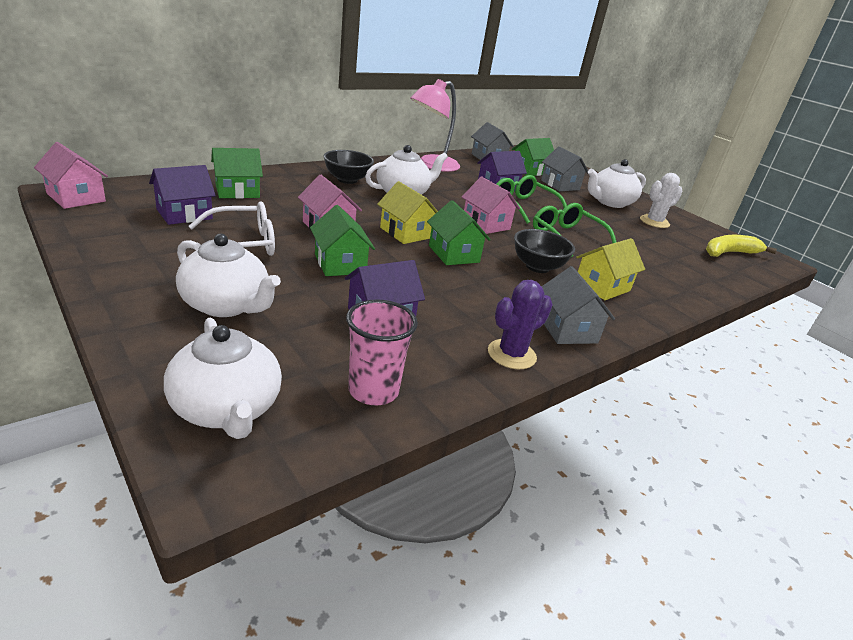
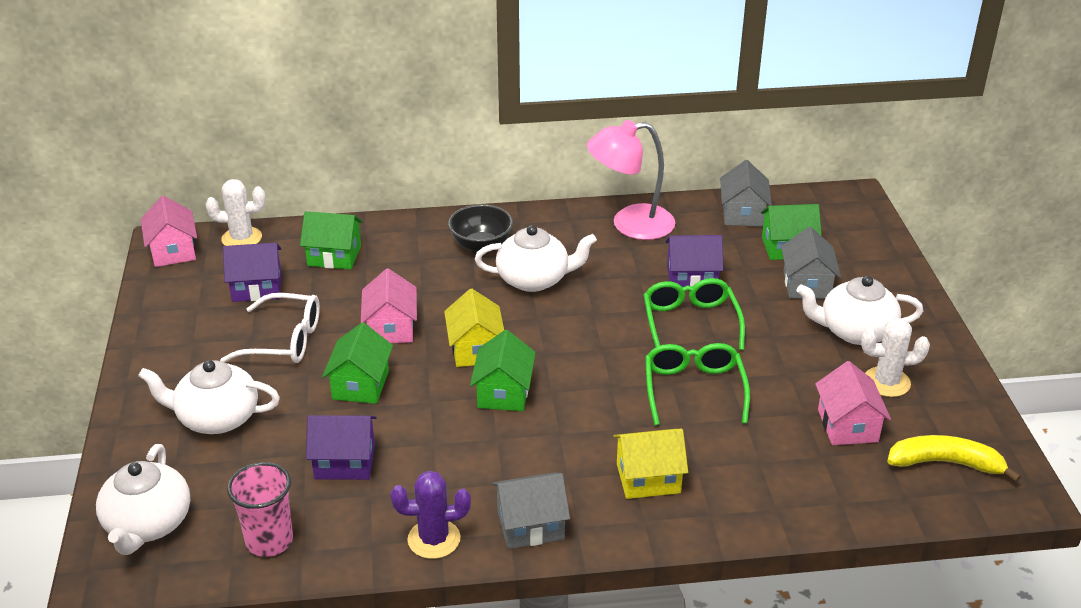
camera: 35 degrees right, 5 degrees up
white teapot [176,233,281,317] -> white teapot turned 120 degrees clockwise [138,360,280,434]
pink house [462,177,520,234] -> pink house moved to [815,361,891,445]
black bowl [514,229,575,273] -> none
grey house [541,266,615,344] -> grey house turned 60 degrees clockwise [492,472,570,549]
none -> white cactus [206,179,266,246]

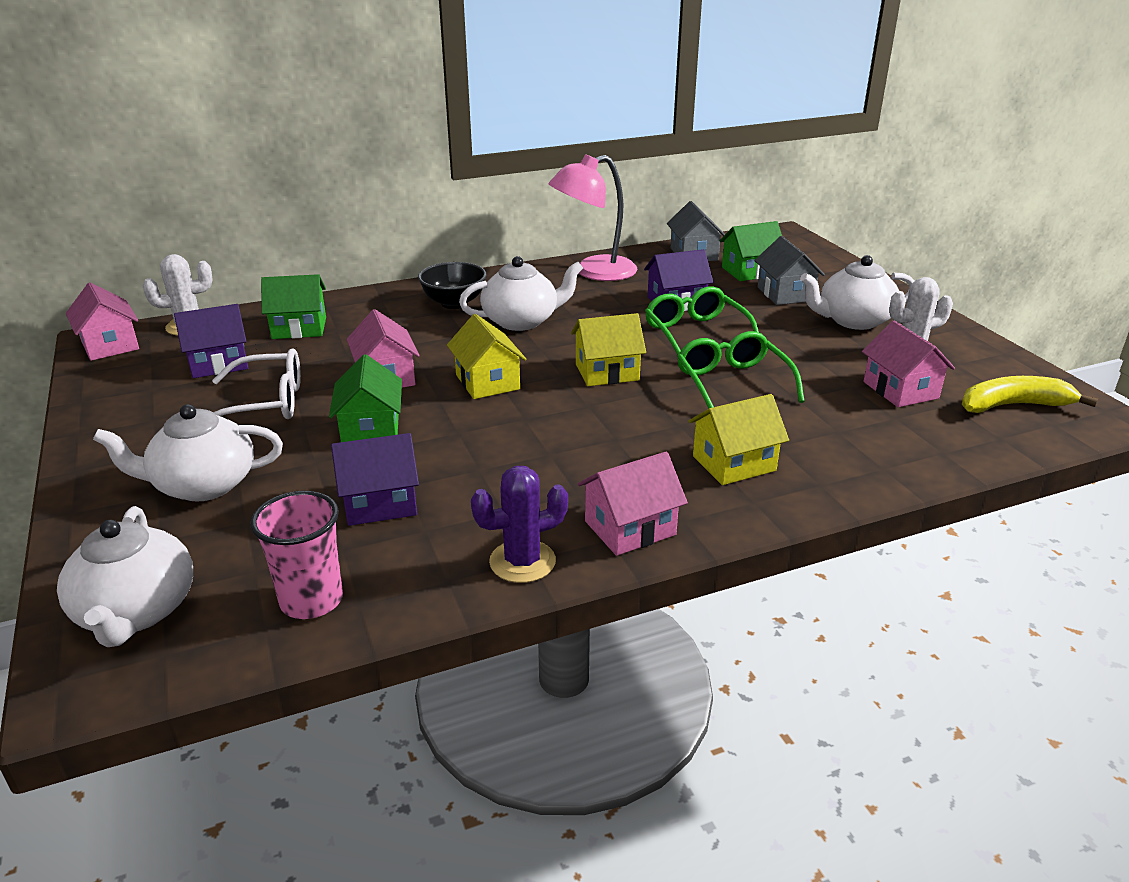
camera: 15 degrees left, 5 degrees down
green house [470,330,536,411] -> none
grey house [492,472,570,549] -> pink house [578,452,688,556]
none -> yellow house [571,313,646,386]

